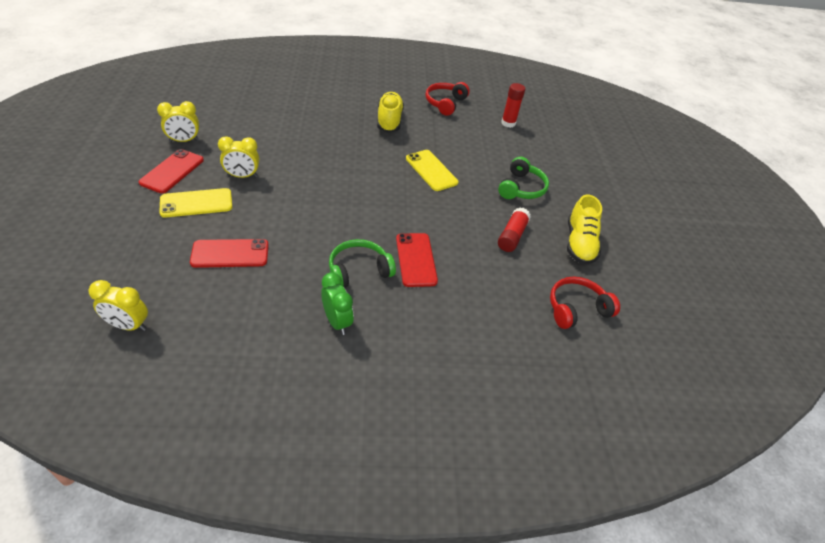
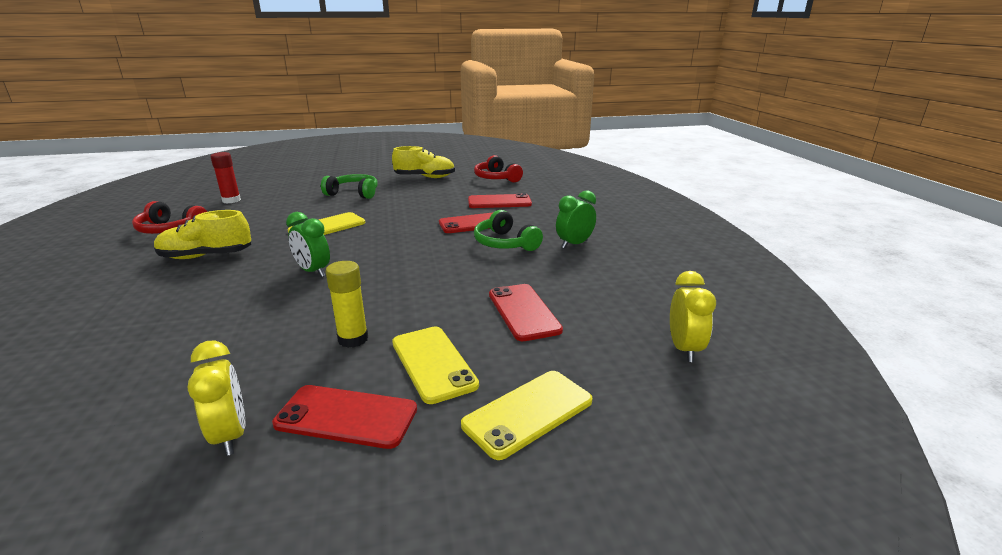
camera: 95 degrees left, 20 degrees down
yellow clock [218,136,259,178] -> yellow glue stick [326,261,368,348]
red glue stick [498,207,531,252] -> none
none -> green clock [286,212,330,277]
none -> yellow phone [461,371,592,460]
none -> red phone [468,193,532,208]

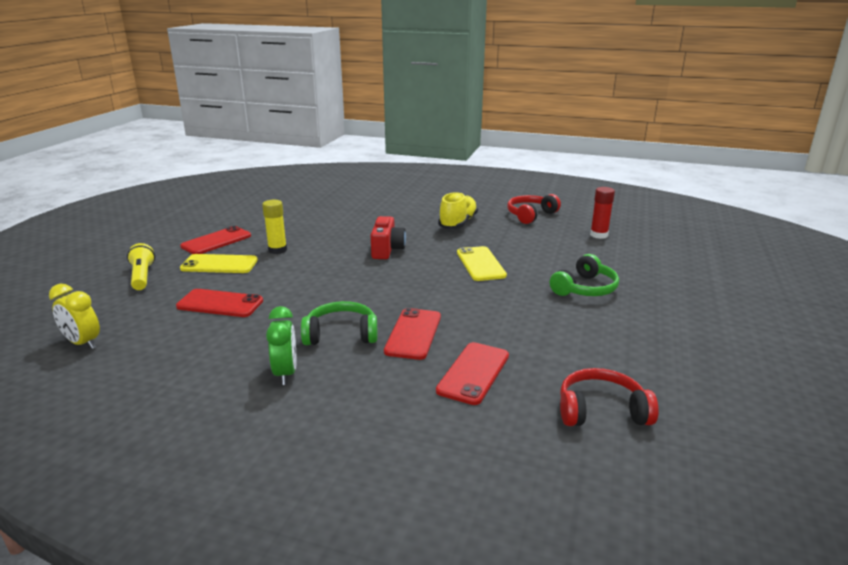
camera: 120 degrees right, 0 degrees up
yellow clock [188,341,245,456] -> none
green clock [286,212,330,277] -> red camera [371,216,406,259]
yellow shoe [392,146,455,178] -> none
yellow phone [461,371,592,460] -> yellow flashlight [127,243,155,290]

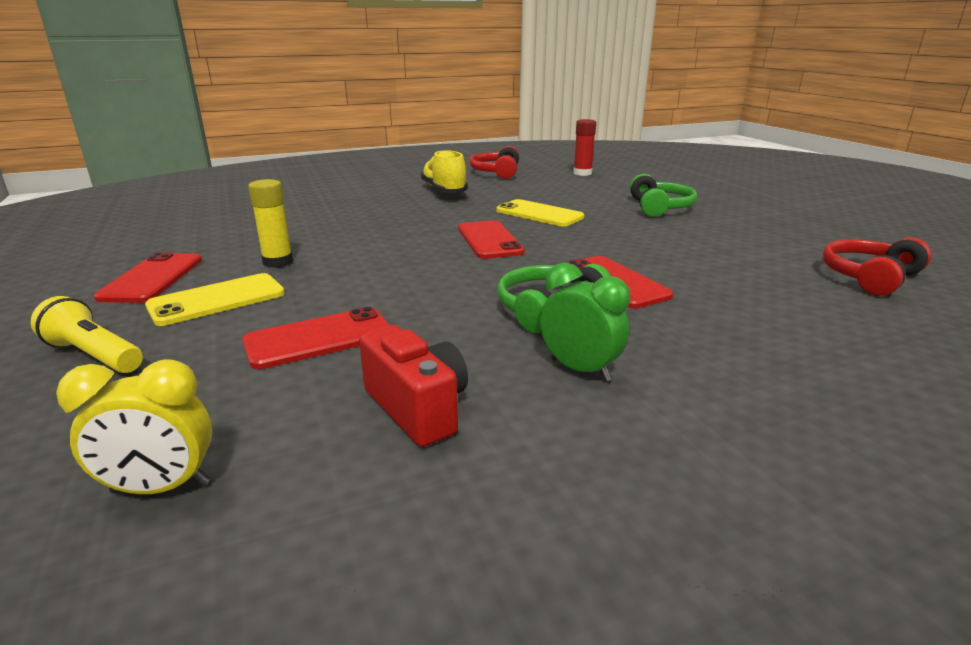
camera: 40 degrees left, 0 degrees up
red camera [371,216,406,259] -> red camera moved to [359,325,468,447]
red phone [436,342,509,405] -> red phone moved to [458,220,525,259]

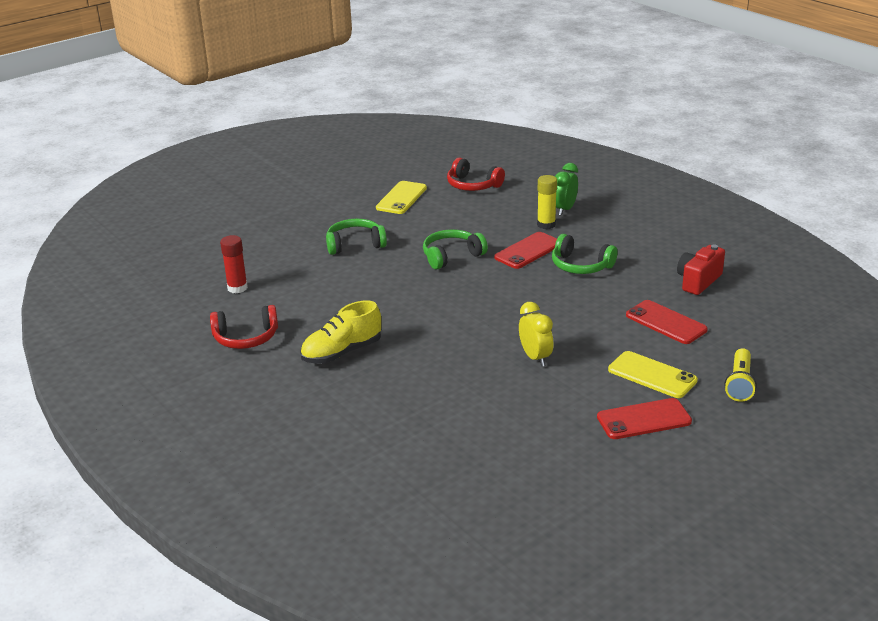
camera: 105 degrees left, 5 degrees up
yellow clock [56,359,212,494] -> yellow clock moved to [519,302,553,366]
yellow glue stick [248,179,293,268] -> yellow glue stick moved to [537,175,557,229]
red phone [458,220,525,259] -> none
yellow phone [496,199,584,227] -> yellow phone moved to [376,181,427,214]
green clock [540,263,630,382] -> green clock moved to [555,163,578,216]
none -> green headphones [423,229,488,269]

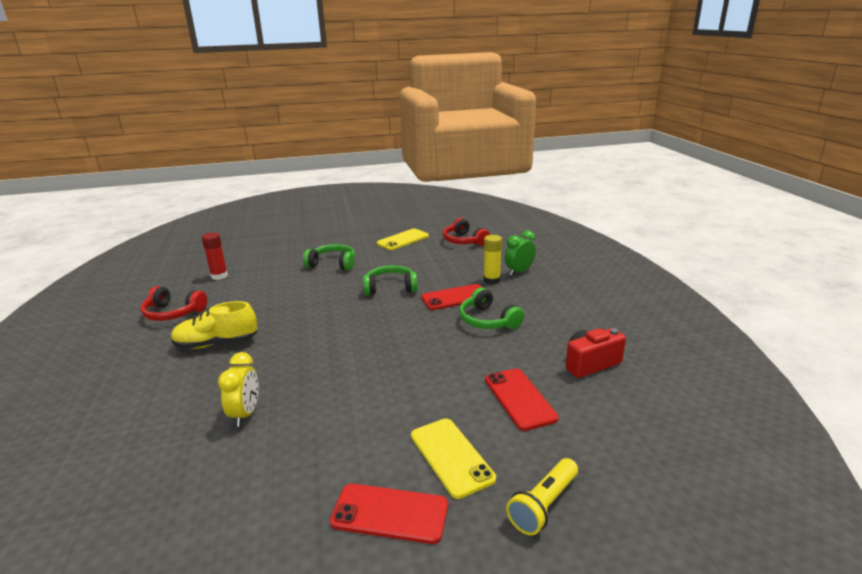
camera: 25 degrees right, 5 degrees down
yellow clock [519,302,553,366] -> yellow clock moved to [218,352,259,427]

